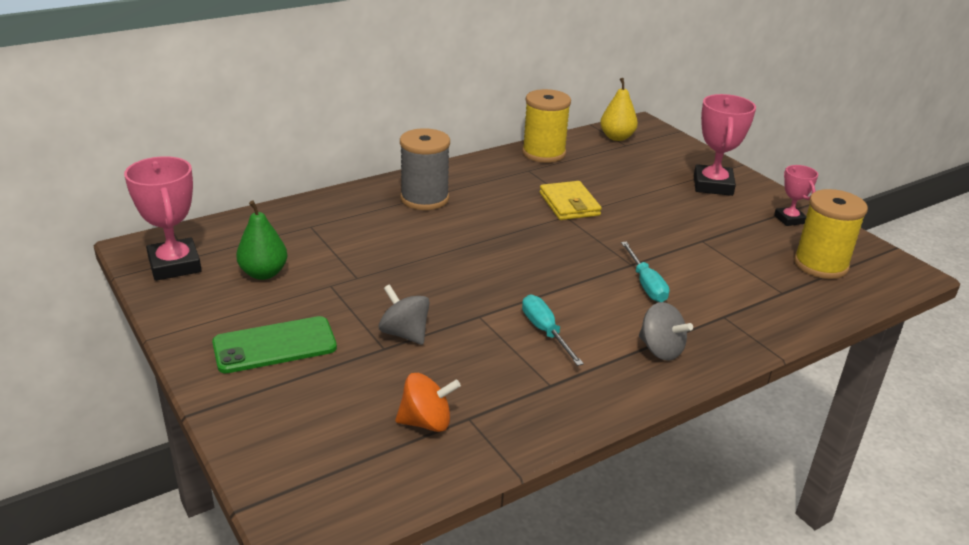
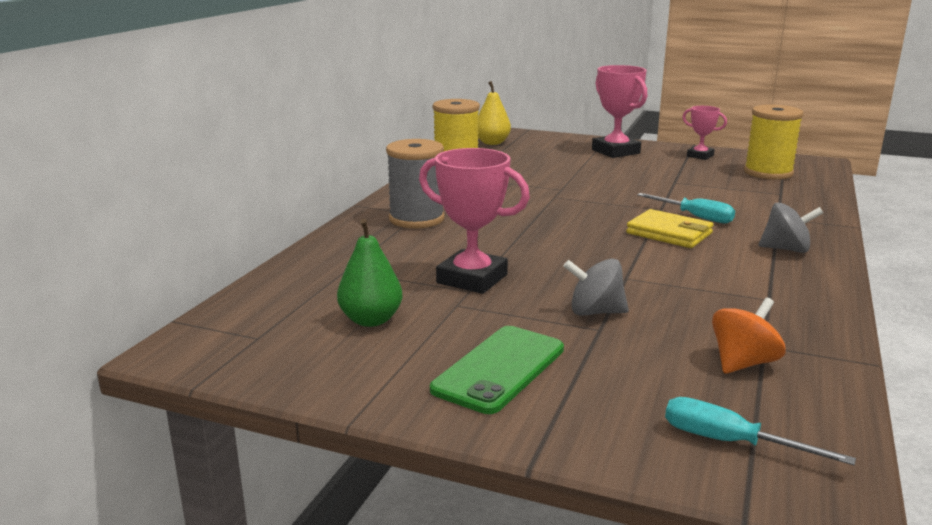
camera: 35 degrees left, 10 degrees down
pink trophy [124,156,202,281] -> pink trophy moved to [419,148,530,294]
turquoise screwdriver [522,295,584,366] -> turquoise screwdriver moved to [665,397,856,465]
yellow wallet [540,181,602,220] -> yellow wallet moved to [626,209,714,248]

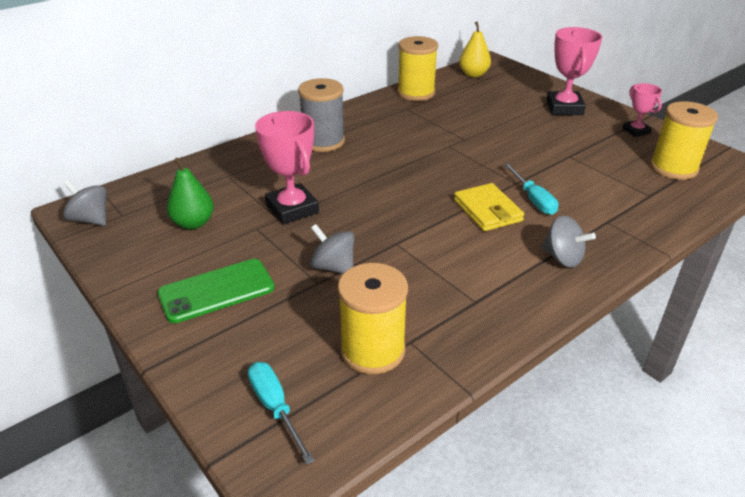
camera: 30 degrees right, 15 degrees up
orange spinning top [712,297,786,374] -> yellow spool [338,263,408,374]
none -> grey spinning top [63,180,107,226]

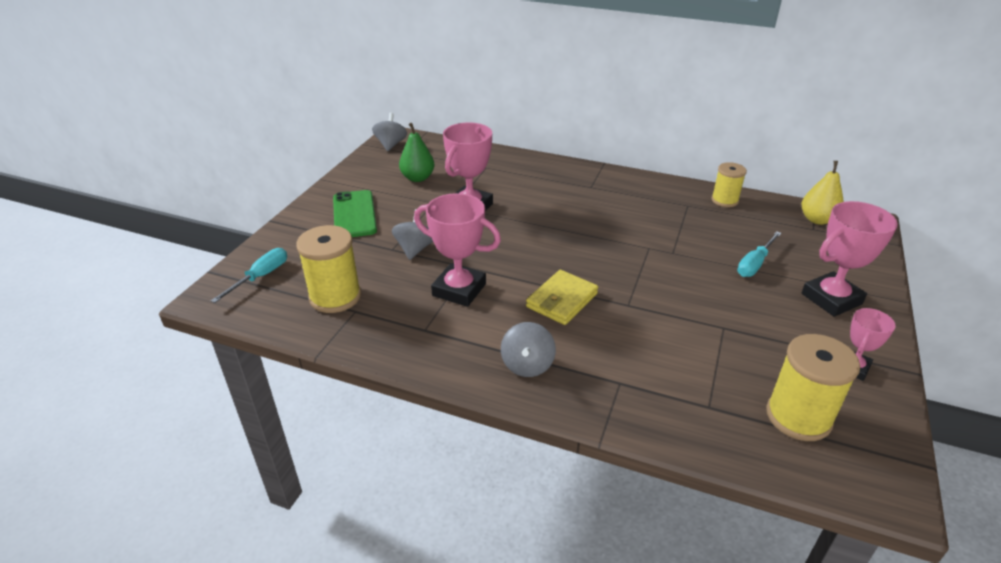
camera: 60 degrees right, 0 degrees up
green phone [157,259,275,323] -> green phone turned 45 degrees clockwise [333,190,377,237]
grey spool [298,78,345,152] -> none
yellow spool [397,36,438,101] -> yellow spool [711,162,747,207], size x0.63
turquoise screwdriver [504,163,558,215] -> turquoise screwdriver moved to [737,231,782,277]
none -> pink trophy [414,193,501,307]

